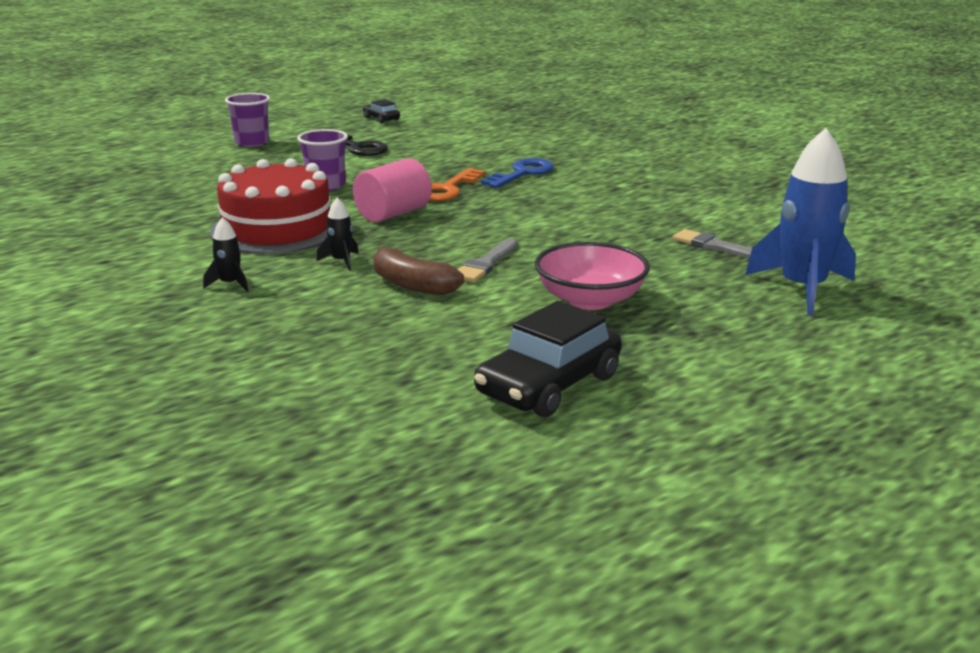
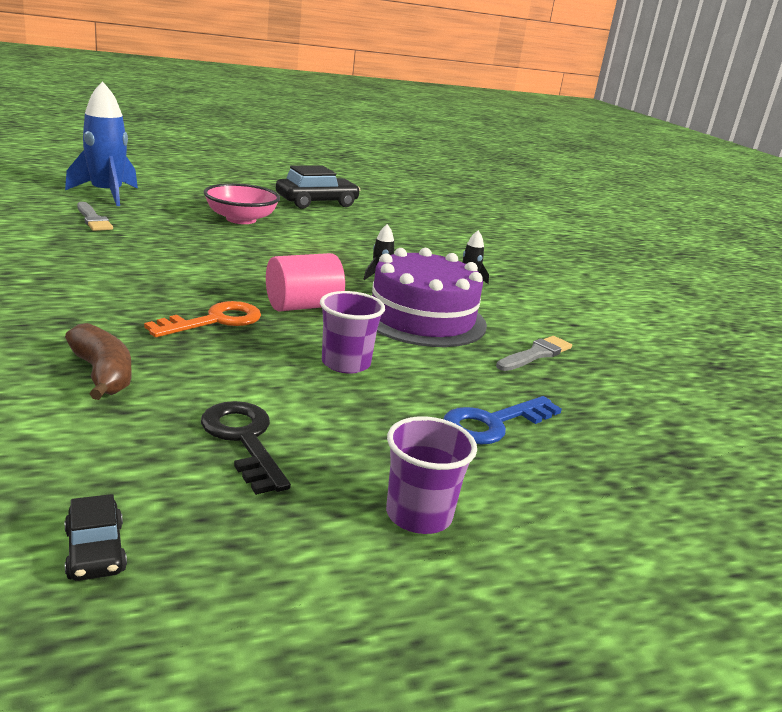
camera: 165 degrees left, 0 degrees up
red cake [210,158,330,254] -> purple cake [372,248,487,347]
brown banana [374,246,464,295] -> brown banana moved to [65,323,131,400]
grey brush [458,238,517,282] -> grey brush moved to [496,336,572,371]
blue key [481,158,554,188] -> blue key moved to [443,396,562,445]

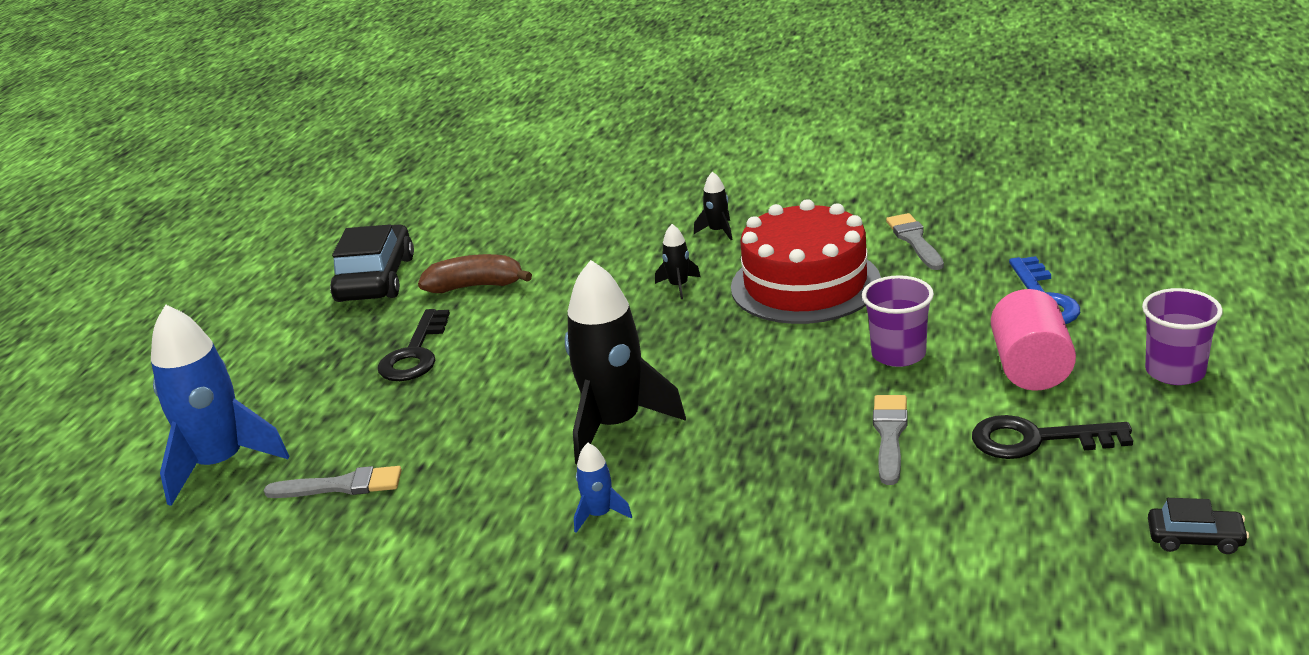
camera: 50 degrees left, 5 degrees up
brown banana [65,323,131,400] -> brown banana moved to [418,254,532,293]
orange key [144,301,261,337] -> none
pink bowl [204,183,280,224] -> black key [378,309,450,381]
pink cylinder [266,253,345,312] -> pink cylinder moved to [991,289,1076,391]
purple cake [372,248,487,347] -> red cake [731,199,881,324]
none -> black rocket [565,260,686,464]
none -> blue rocket [574,443,632,533]
none -> grey brush [873,395,908,485]

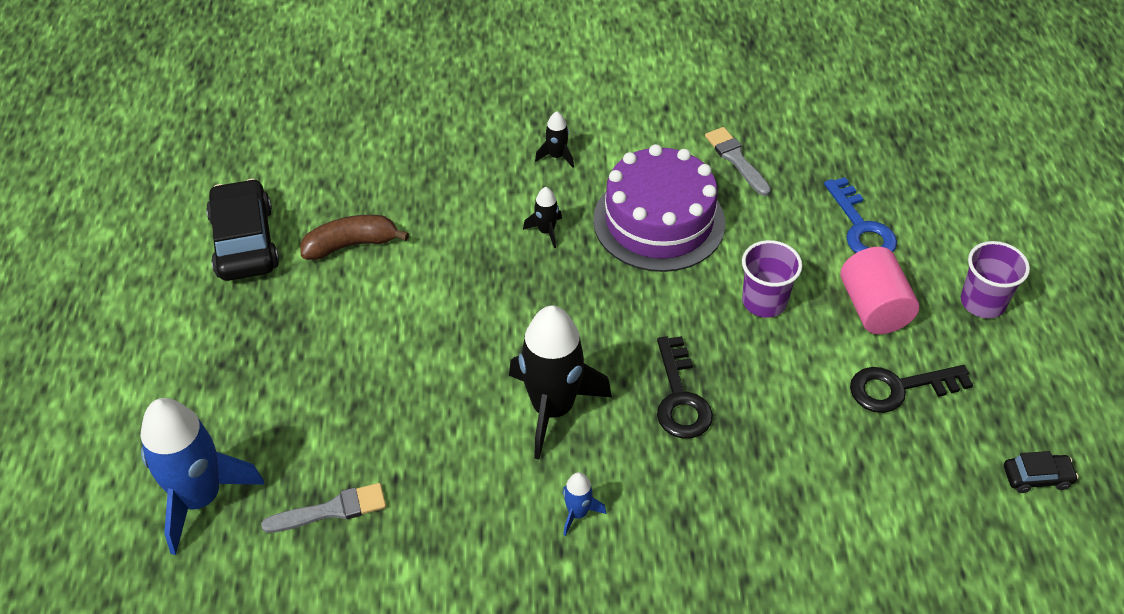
camera: 20 degrees left, 20 degrees up
black key [378,309,450,381] -> black key moved to [657,336,713,438]
red cake [731,199,881,324] -> purple cake [593,144,725,272]
grey brush [873,395,908,485] -> none

